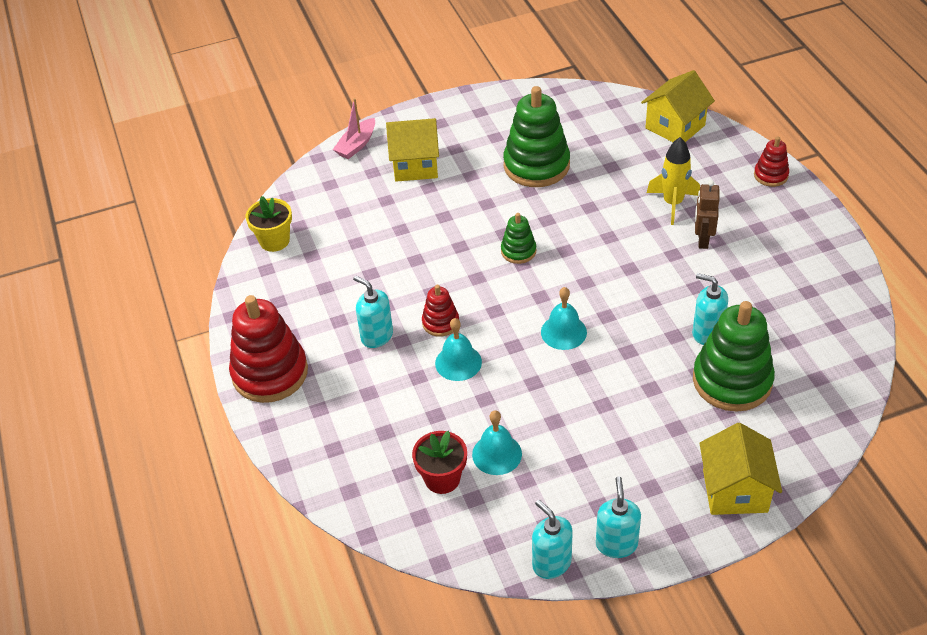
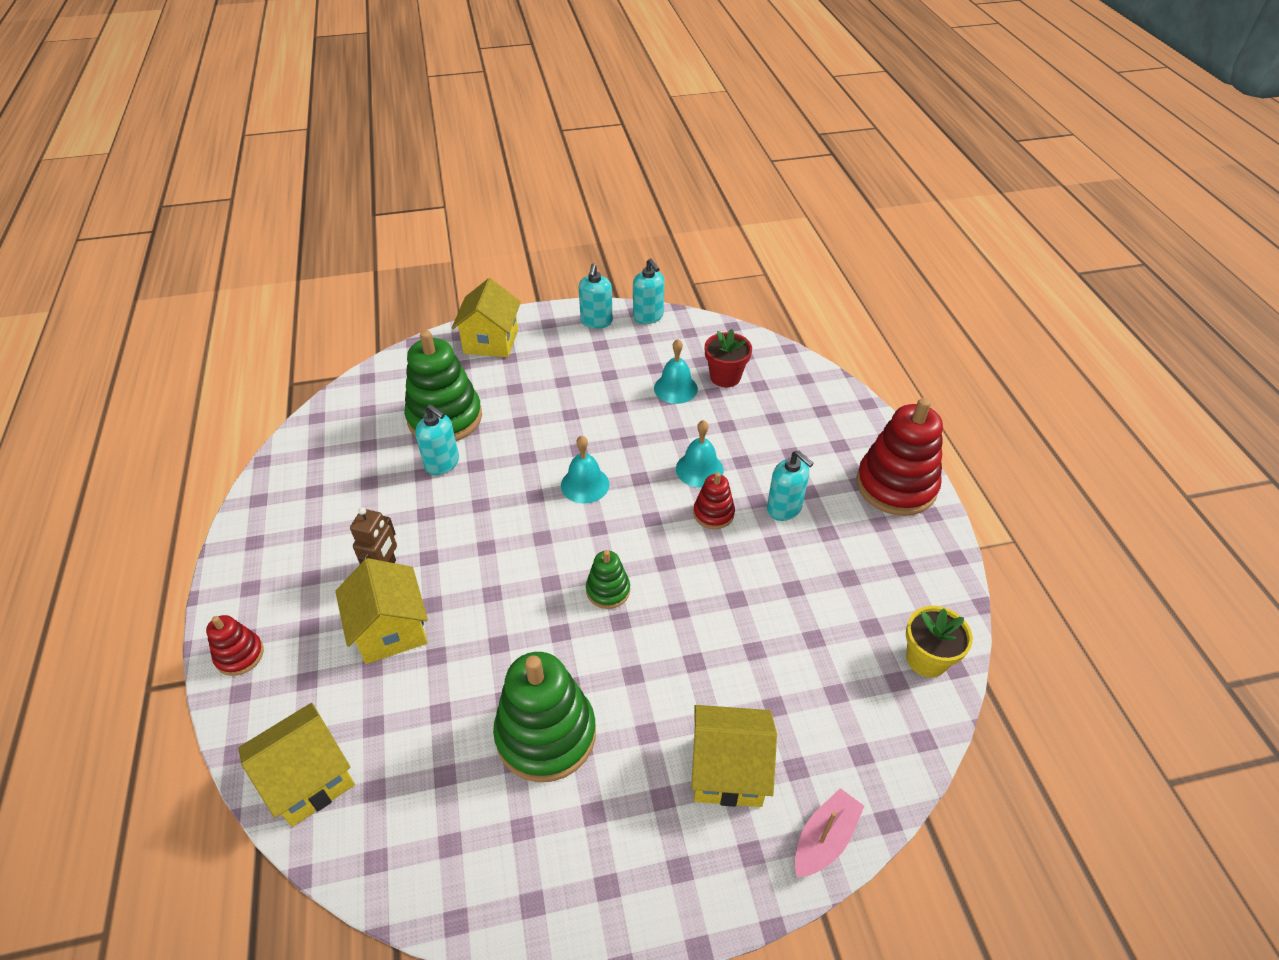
camera: 175 degrees left, 0 degrees up
yellow rocket [647,137,700,225] -> yellow house [335,558,428,664]

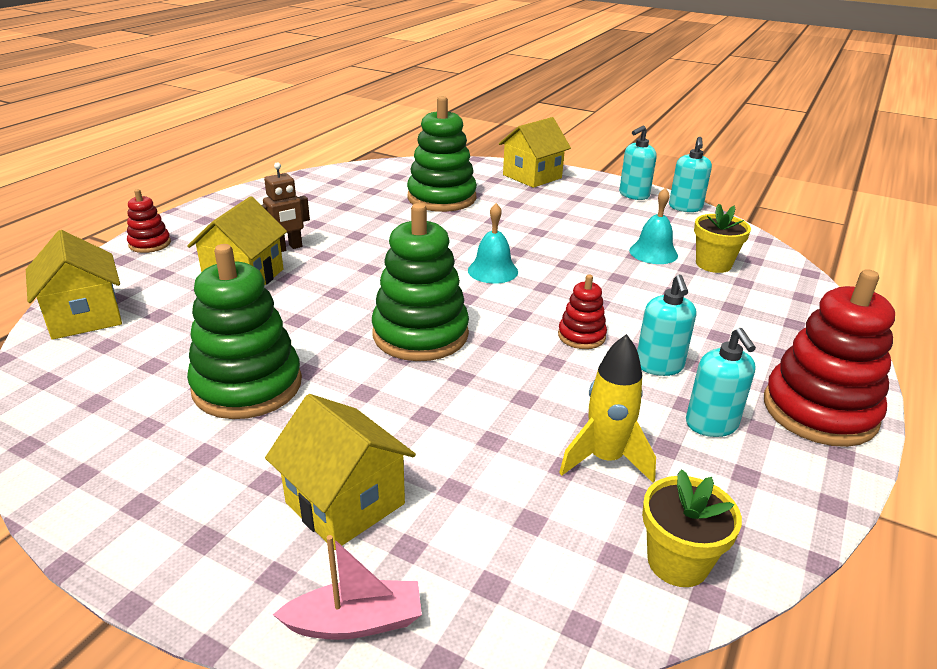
camera: 40 degrees right, 15 degrees down
yellow house [238,703,355,827] -> yellow house turned 60 degrees clockwise [26,230,122,340]
turquoise soap dispenser [415,404,459,475] -> turquoise soap dispenser moved to [686,328,756,437]
green stacking toy [586,550,630,609] -> green stacking toy [372,203,469,361], size x2.00
turquoise bell [676,420,724,488] -> none
red flower pot [705,329,752,387] -> yellow flower pot [694,204,751,273]
none -> yellow rocket [559,334,656,483]

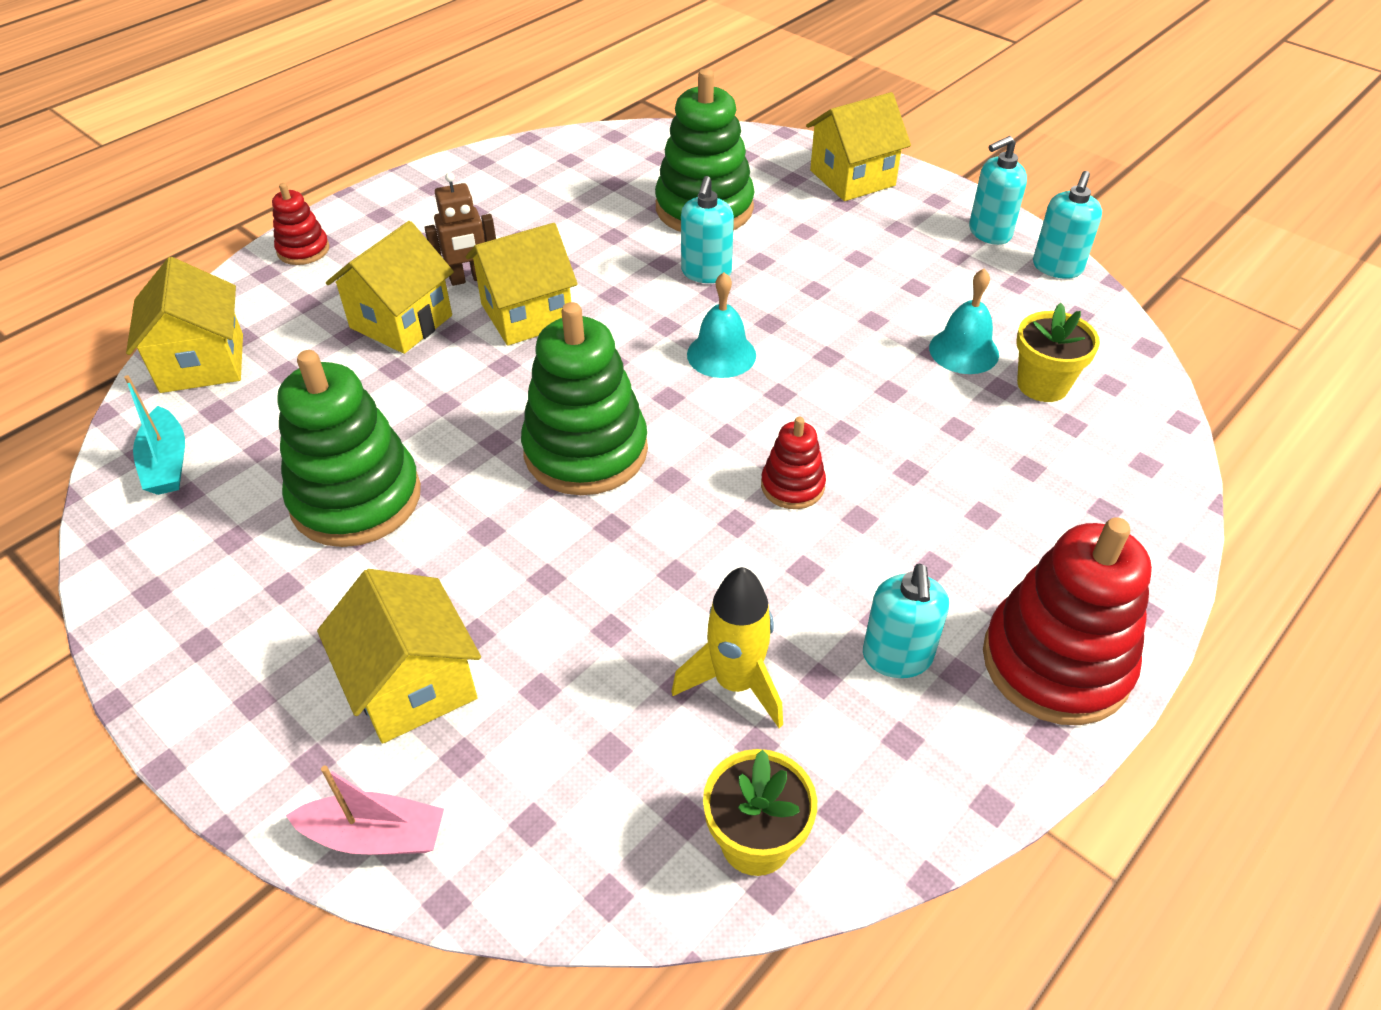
camera: 15 degrees right, 15 degrees up
turquoise soap dispenser [637,274,696,376] -> turquoise soap dispenser moved to [681,176,734,283]
none -> turquoise boat [124,375,185,495]
none -> yellow house [466,223,578,346]

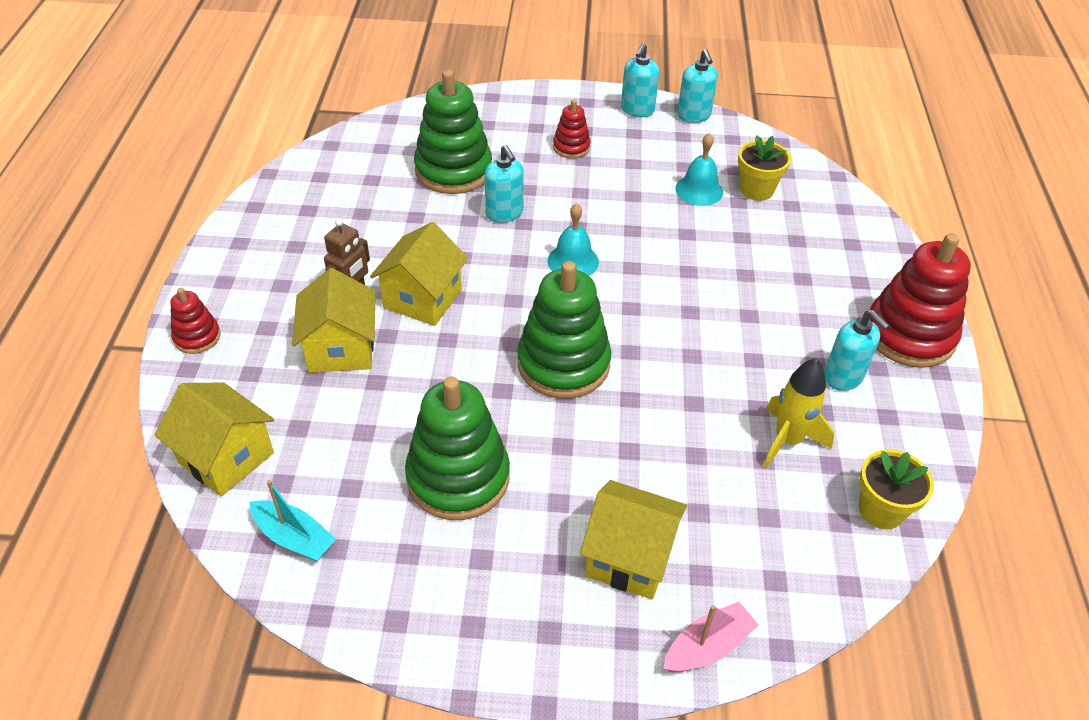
camera: 40 degrees left, 0 degrees up
red stacking toy [761,417,826,509] -> red stacking toy moved to [553,100,591,159]
yellow house [806,92,911,201] -> none

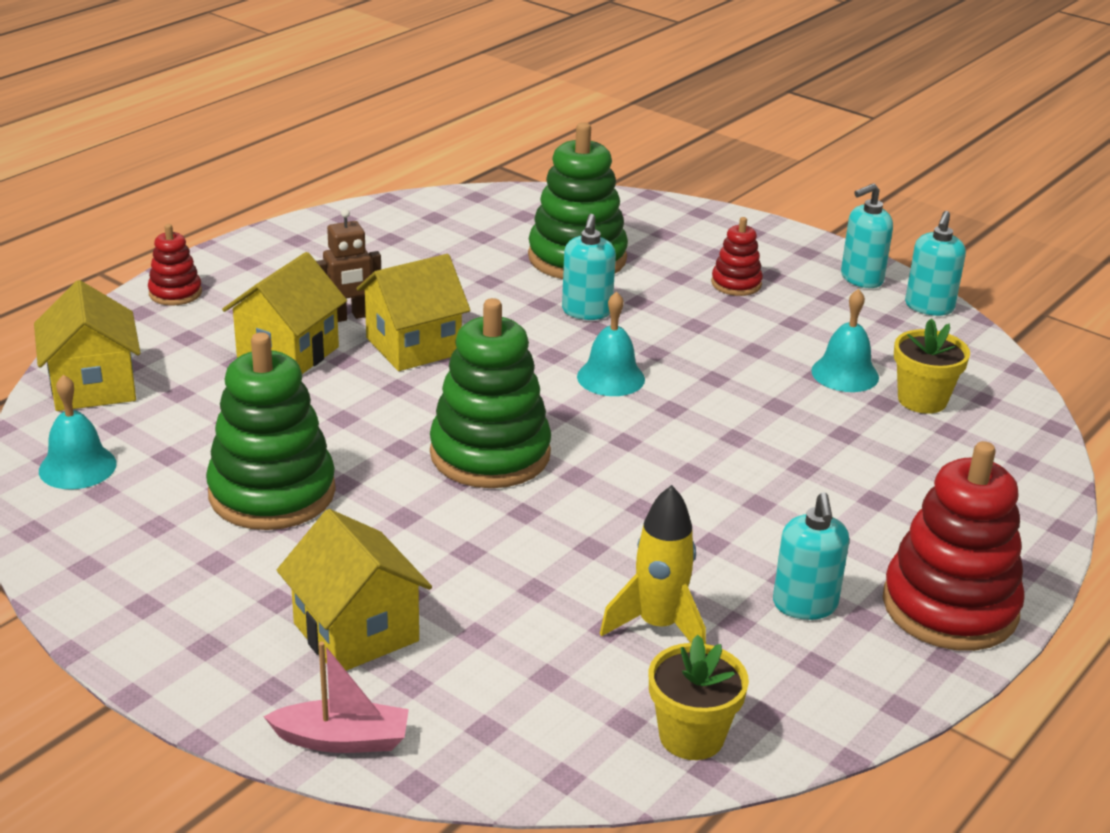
camera: 35 degrees right, 15 degrees down
turquoise boat [249,480,336,561] -> turquoise bell [39,375,117,489]

